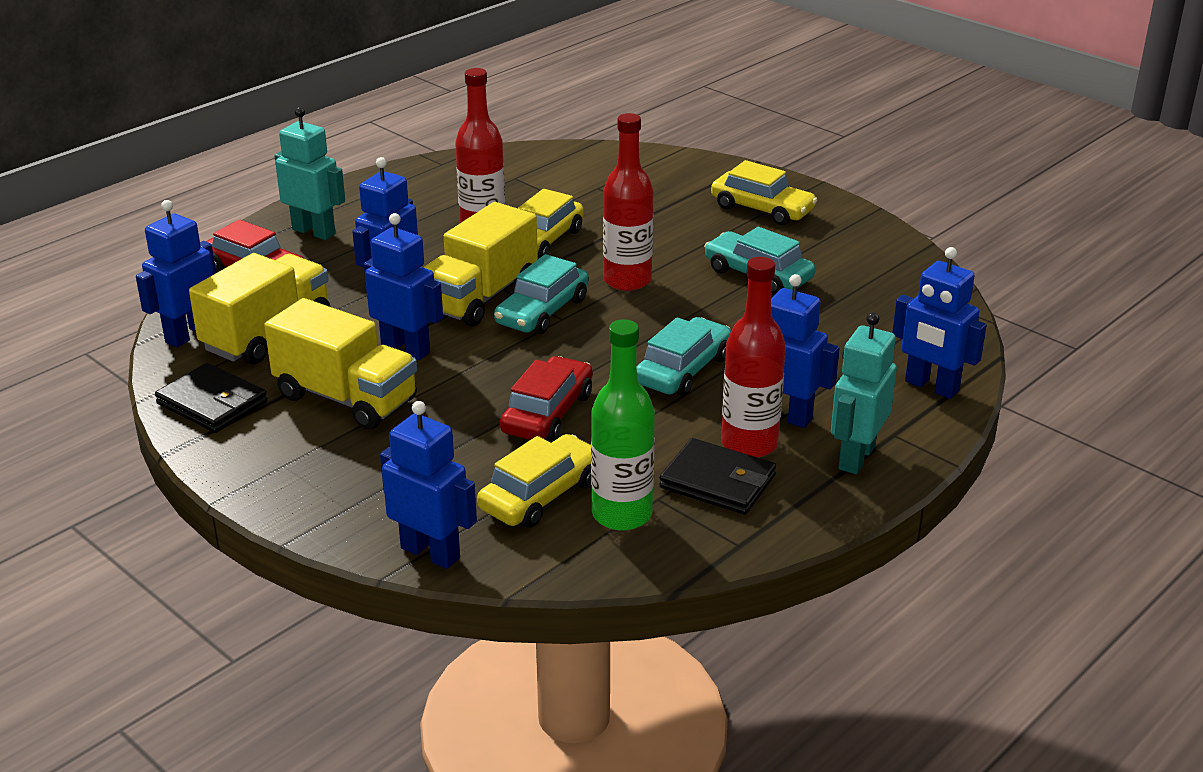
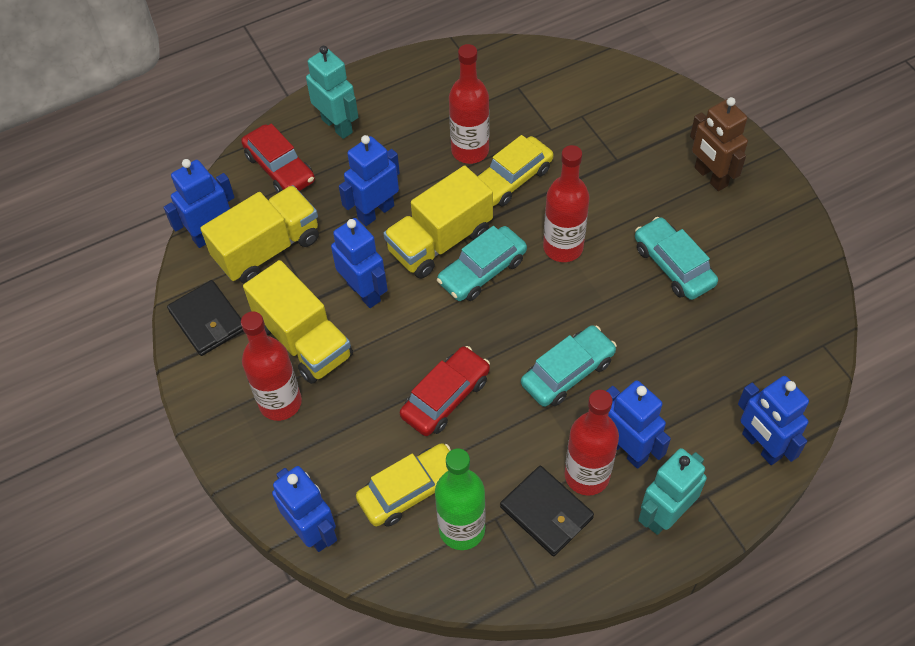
camera: 20 degrees right, 25 degrees up
yellow car [711,160,817,225] -> brown robot [690,97,748,191]
none -> red bottle [241,311,302,421]

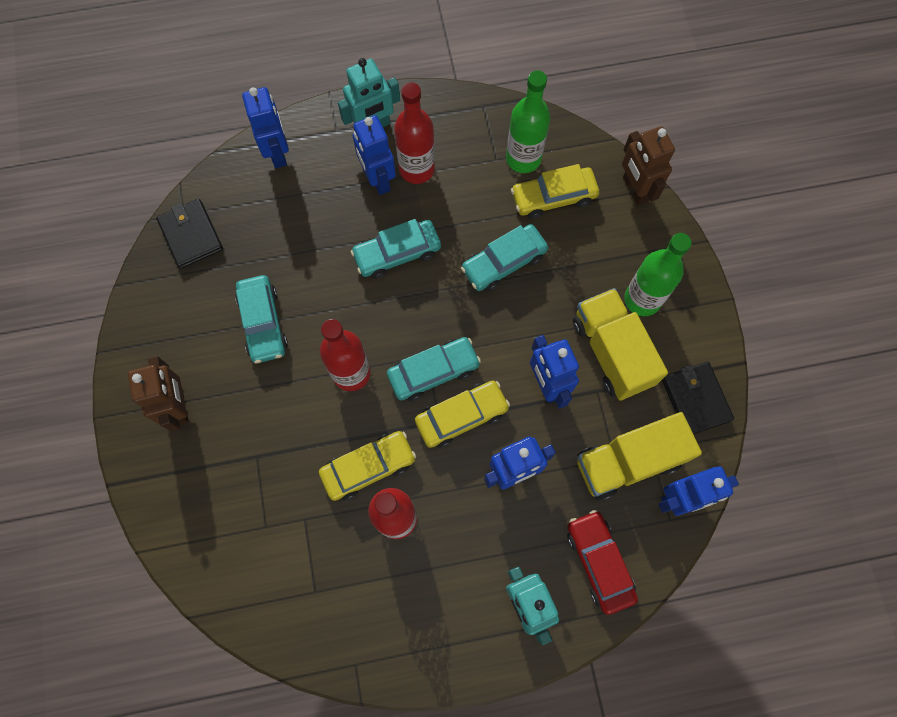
camera: 165 degrees left, 15 degrees up
red bottle [241,311,302,421] -> green bottle [624,233,692,316]
blue robot [272,466,337,552] -> brown robot [622,126,675,205]
yellow truck [383,166,493,279] -> yellow car [415,381,510,448]
red car [400,346,490,436] -> turquoise car [461,224,548,291]
black wallet [500,466,594,556] -> black wallet moved to [156,199,223,269]

